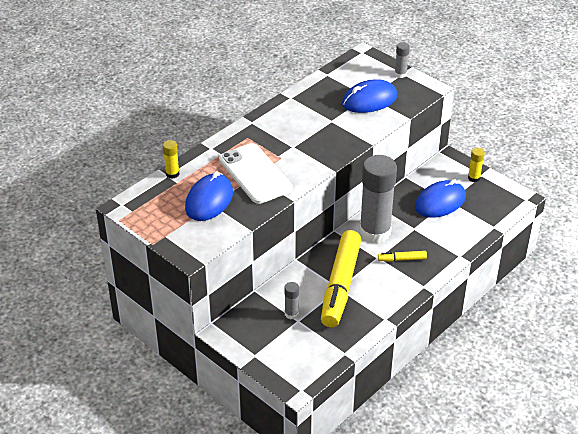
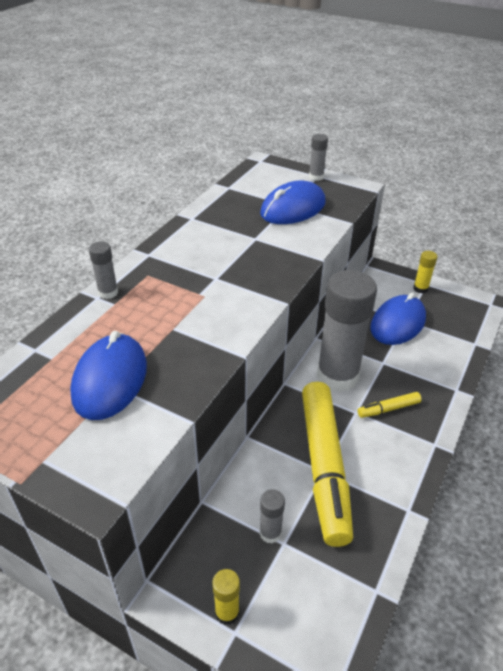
camera: 15 degrees left, 0 degrees up
yellow glue stick [163,140,179,179] -> yellow glue stick moved to [212,569,240,625]
white phone [219,143,293,204] -> none
none -> grey glue stick [89,241,118,299]

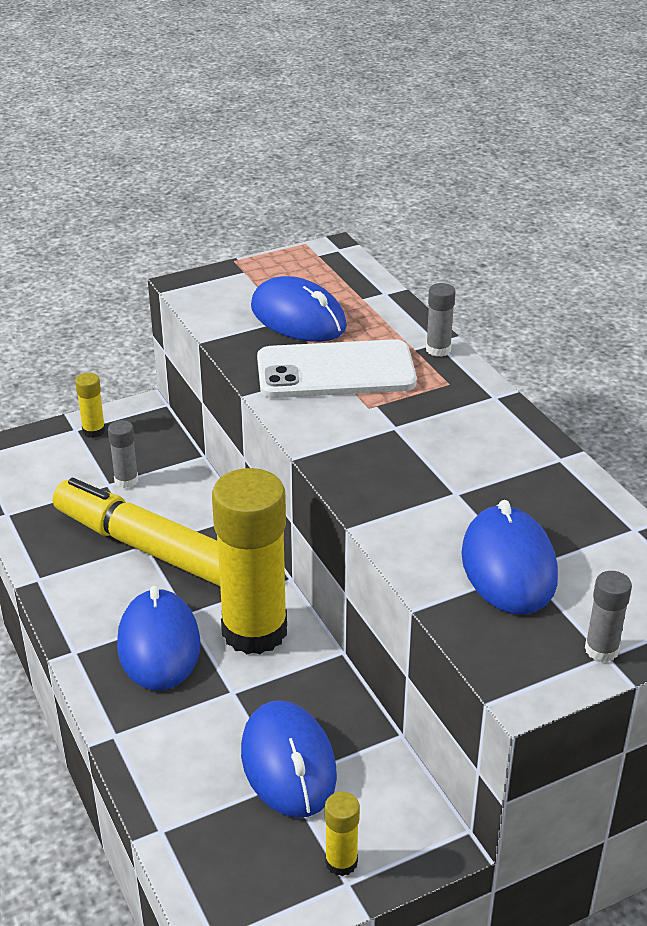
camera: 125 degrees right, 5 degrees down
grey glue stick [317,270,377,392] -> yellow glue stick [212,468,287,654]
yellow marker [358,392,422,418] -> blue mouse [117,586,200,691]
none -> white phone [257,339,417,398]

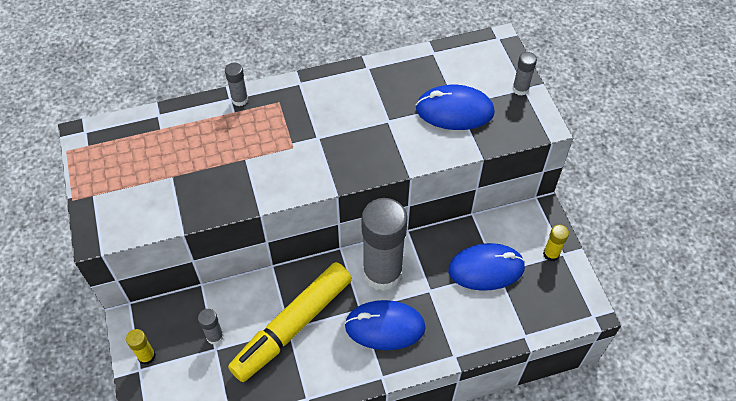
camera: 80 degrees left, 20 degrees up
yellow glue stick [212,468,287,654] -> grey glue stick [361,198,408,291]
blue mouse [251,276,347,342] -> none
white phone [257,339,417,398] -> none

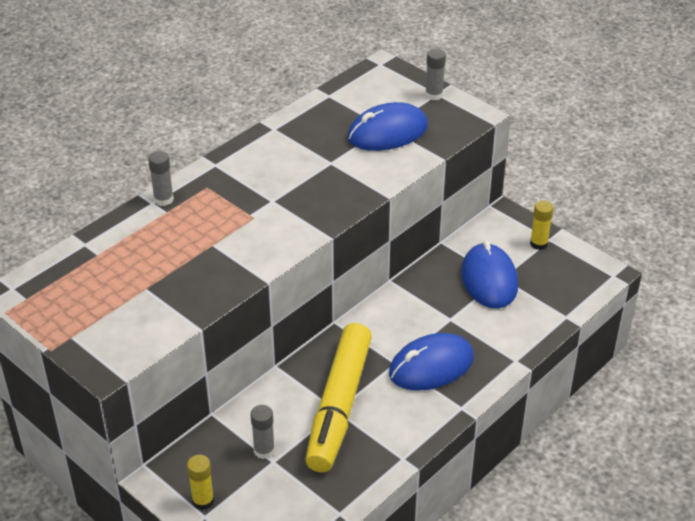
camera: 30 degrees left, 15 degrees down
grey glue stick [361,198,408,291] -> none
blue mouse [448,243,525,291] -> blue mouse turned 60 degrees counterclockwise [461,241,518,309]

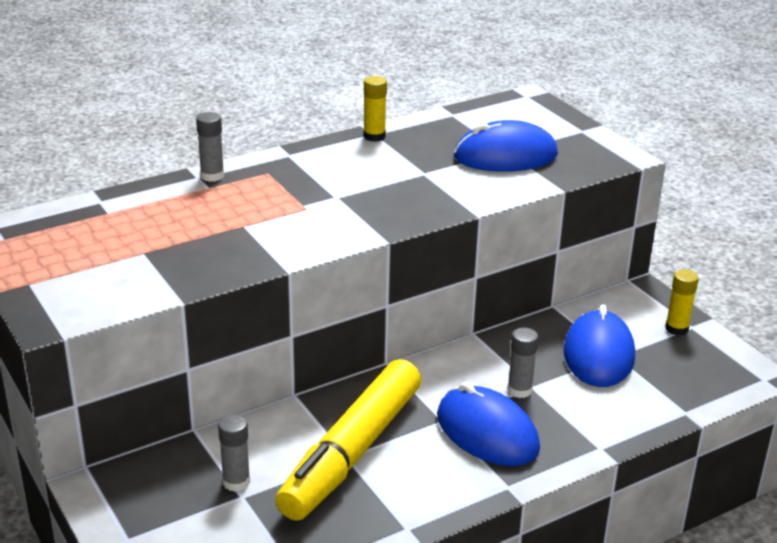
camera: 15 degrees right, 10 degrees down
yellow glue stick [187,455,214,510] -> yellow glue stick moved to [364,76,387,142]
blue mouse [389,333,474,391] -> blue mouse turned 60 degrees clockwise [437,382,540,466]
grey glue stick [425,49,446,100] -> grey glue stick moved to [507,328,538,398]

